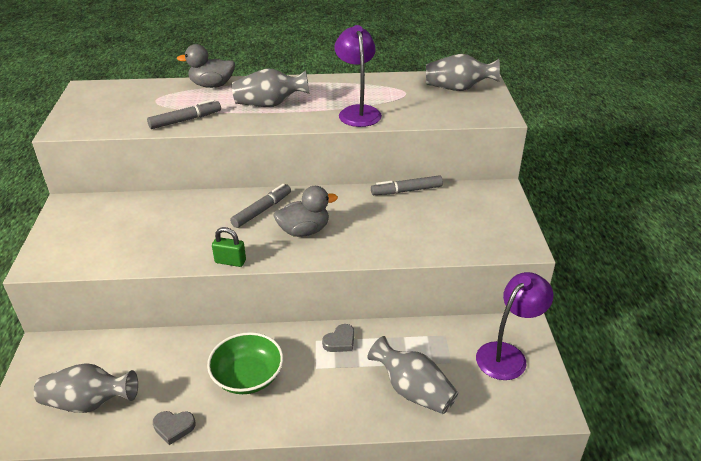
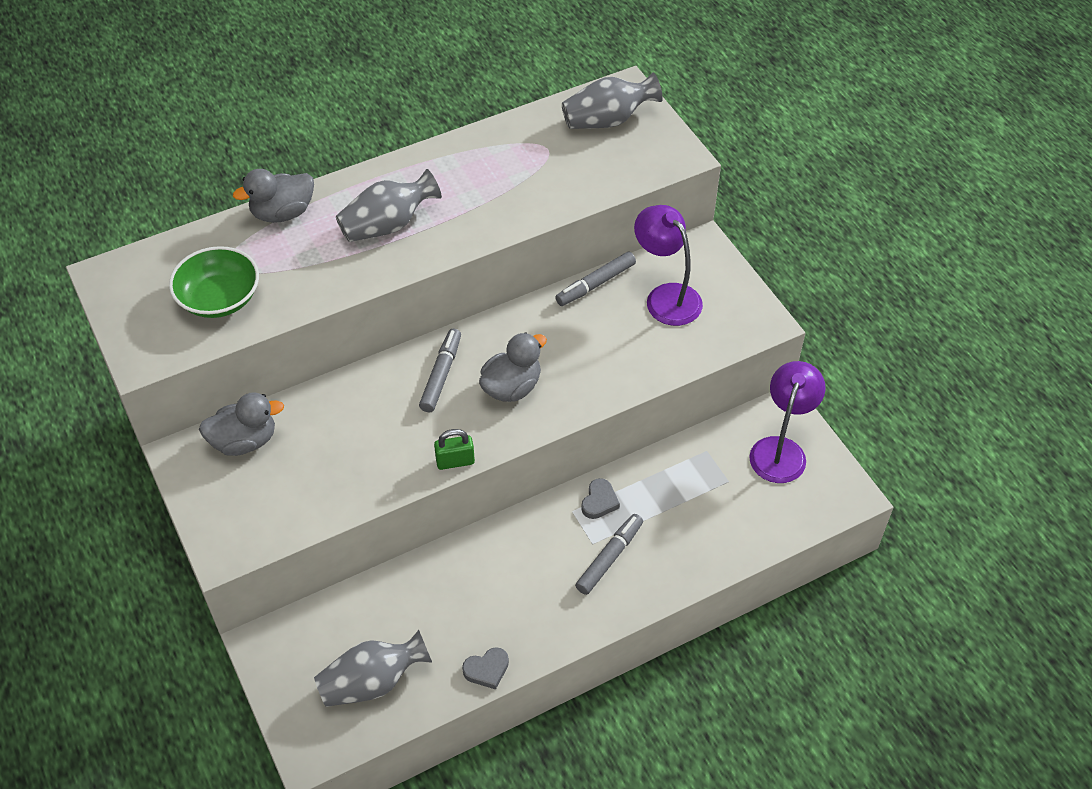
camera: 25 degrees left, 15 degrees up
grey marker [147,99,221,129] -> grey marker moved to [575,514,643,595]
green bowl [207,332,283,394] -> green bowl moved to [169,246,259,318]
purple lamp [334,25,382,127] -> purple lamp moved to [634,205,703,326]
grey vase [367,336,458,414] -> none
none -> grey duck [199,392,284,456]

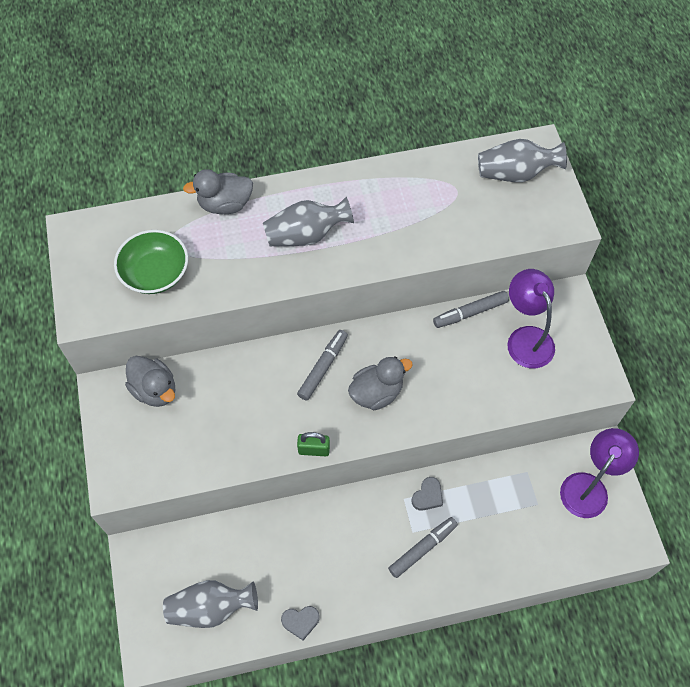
camera: 15 degrees right, 10 degrees up
grey duck [199,392,284,456] -> grey duck turned 45 degrees clockwise [125,356,175,407]

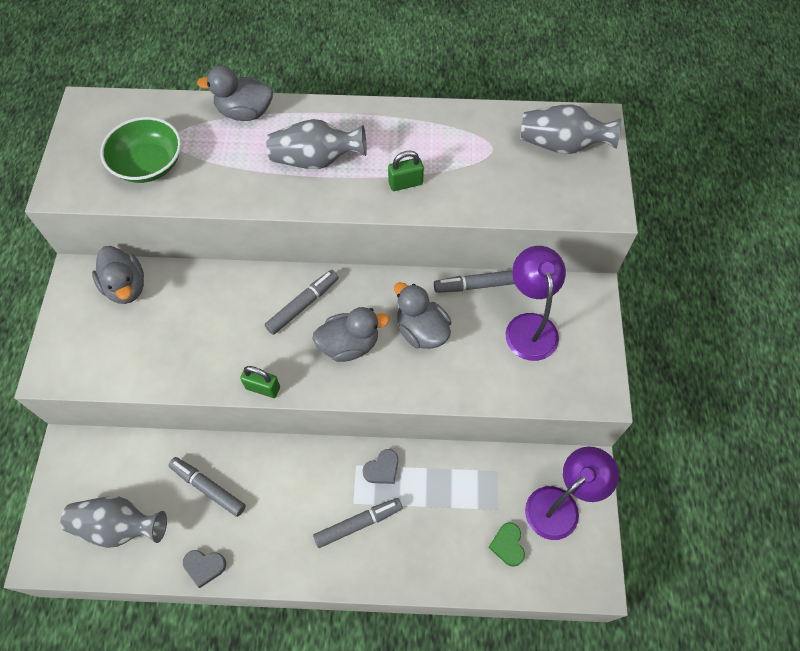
camera: 15 degrees right, 0 degrees up
none -> grey marker [169,457,246,517]
none -> green padlock [388,151,424,191]
none -> grey duck [394,282,451,349]
none -> green heart [488,522,525,567]

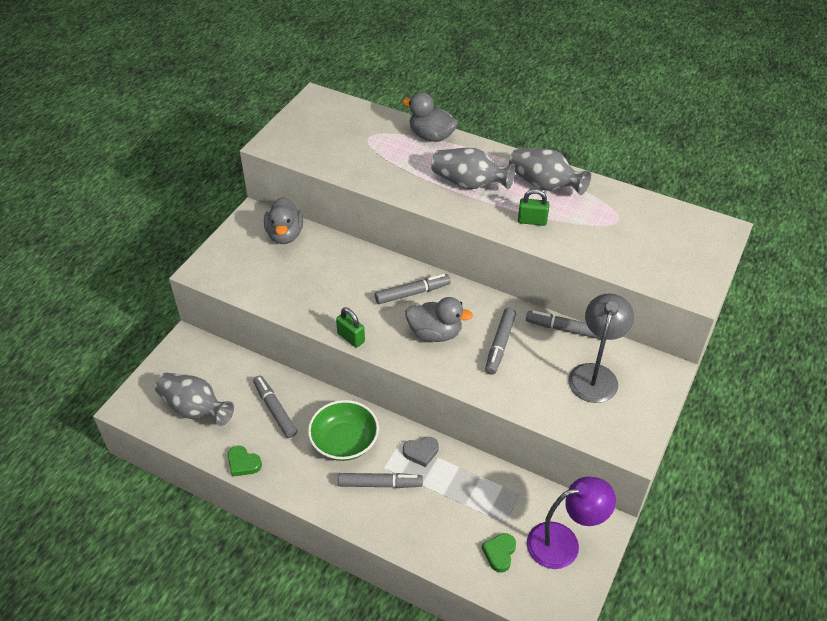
camera: 25 degrees right, 15 degrees down
green bowl [100,117,181,183] -> green bowl moved to [308,400,379,461]
grey heart [183,550,226,588] -> green heart [228,446,262,477]
grey duck [394,282,451,349] -> grey marker [485,308,516,375]
purple lamp [506,246,566,361] -> grey lamp [568,293,634,403]
grey vase [521,104,621,154] -> grey vase moved to [509,148,591,195]

